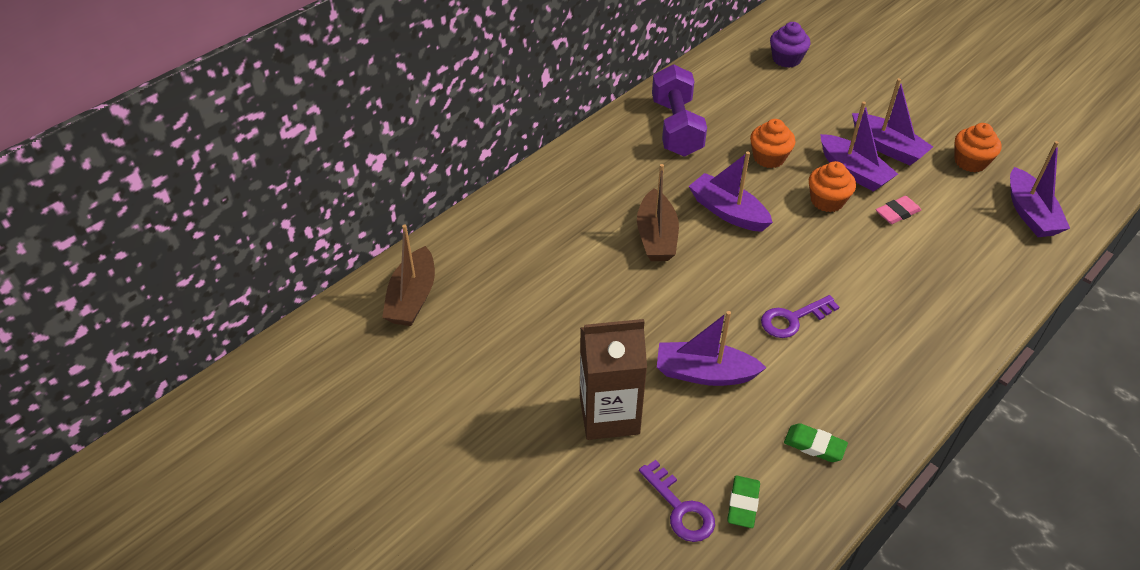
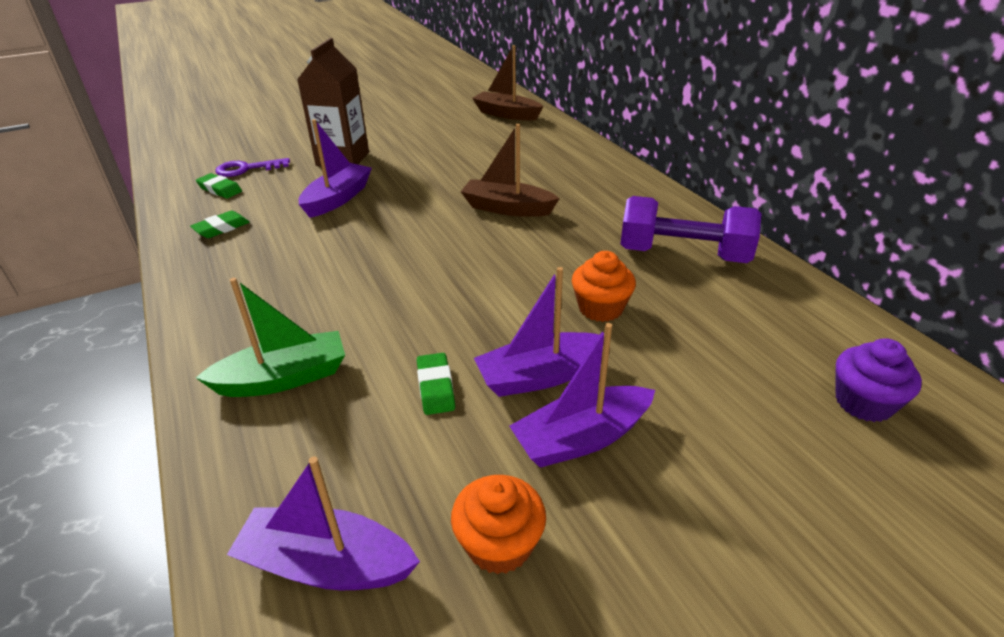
camera: 110 degrees right, 10 degrees down
purple boat [689,152,773,232] -> none
purple key [761,295,839,338] -> none
orange cupcake [809,161,856,212] -> none
pink eraser [876,196,921,224] -> green eraser [417,353,455,415]
none -> green boat [196,278,345,397]

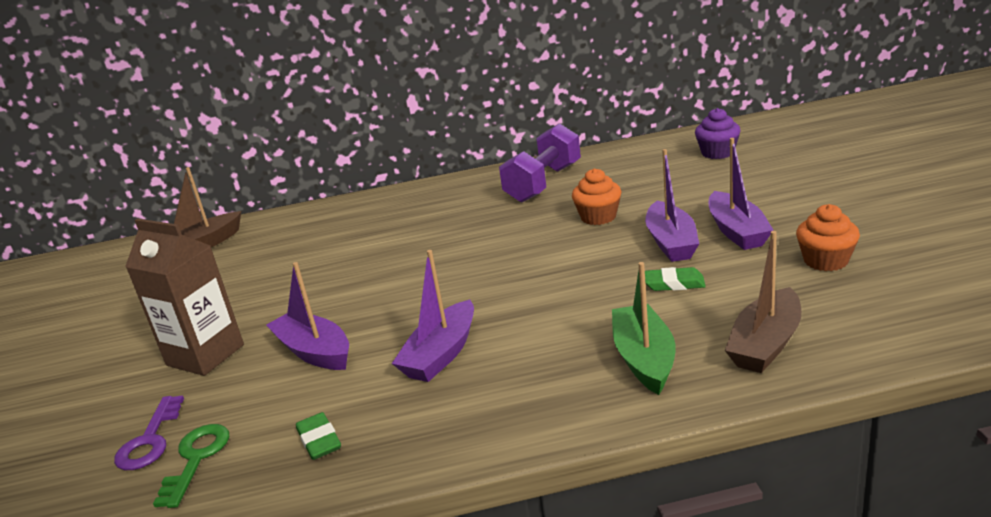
camera: 70 degrees left, 10 degrees down
green eraser [196,173,242,199] -> green key [153,424,229,508]
purple boat [227,456,420,590] -> purple boat moved to [392,250,474,382]
brown boat [461,124,560,217] -> brown boat moved to [725,231,801,373]

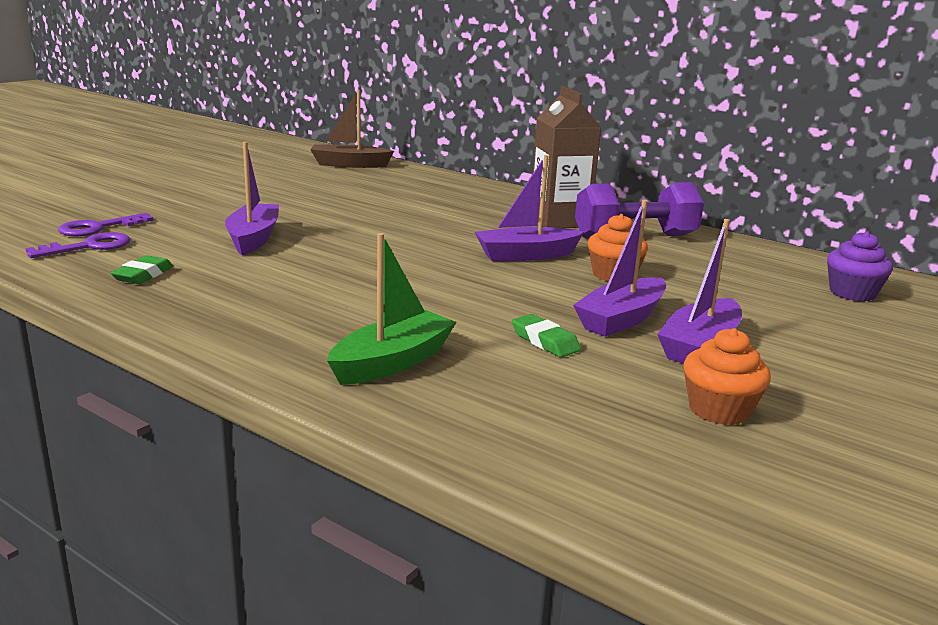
camera: 40 degrees right, 5 degrees down
brown carton [125,219,244,376] -> brown carton moved to [533,86,602,228]
green key [153,424,229,508] -> purple key [26,232,130,258]
purple boat [392,250,474,382] -> purple boat moved to [475,155,584,261]
brown boat [725,231,801,373] -> none

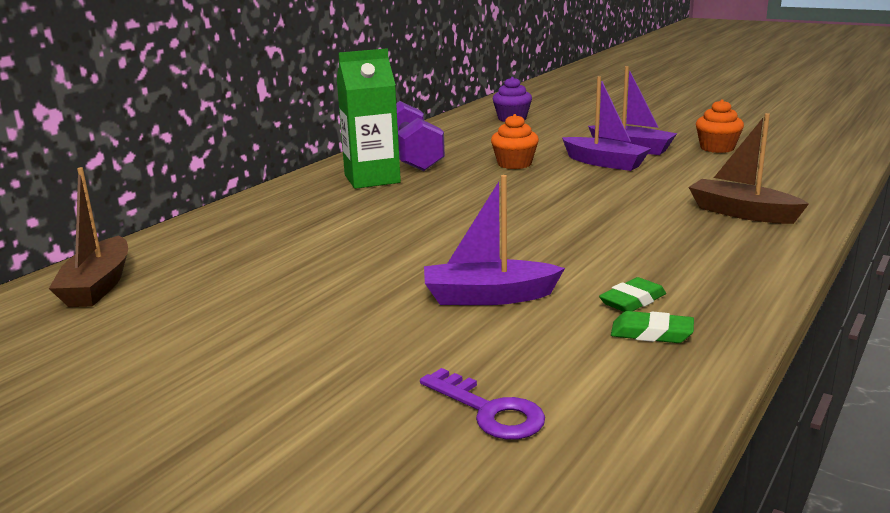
camera: 90 degrees left, 0 degrees up
purple key [26,232,130,258] -> none
green boat [327,233,456,385] -> brown boat [689,113,809,224]
purple boat [475,155,584,261] -> none
green eraser [512,314,581,357] -> green eraser moved to [599,277,666,312]
brown carton [533,86,602,228] -> green carton [337,48,401,189]

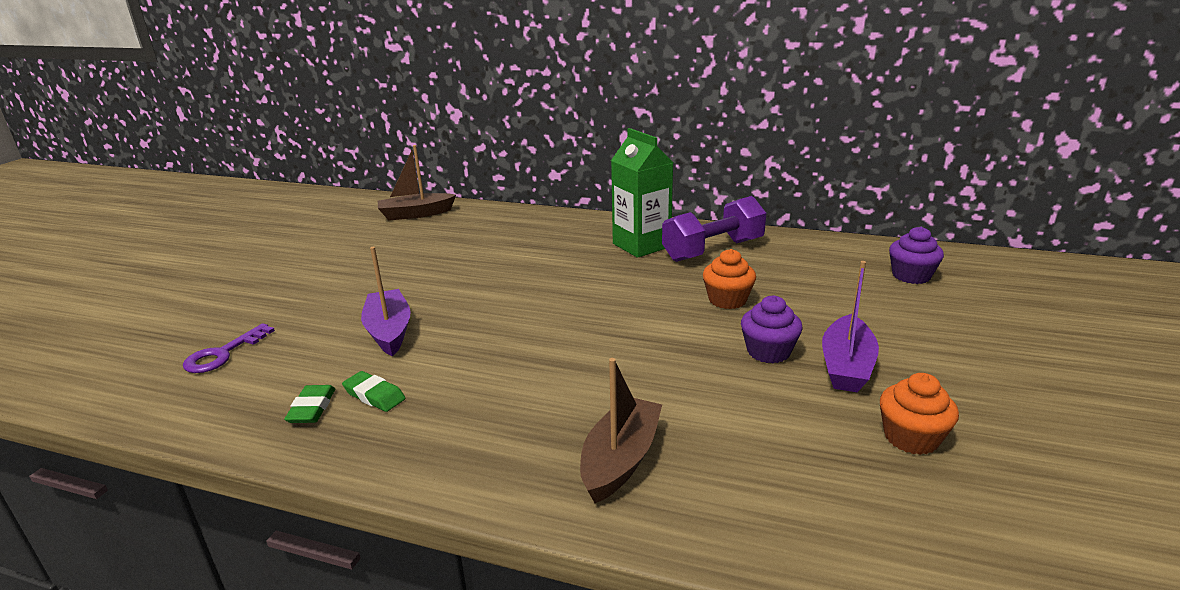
camera: 75 degrees right, 5 degrees up
purple boat [562,76,652,171] -> purple cupcake [741,296,803,363]

